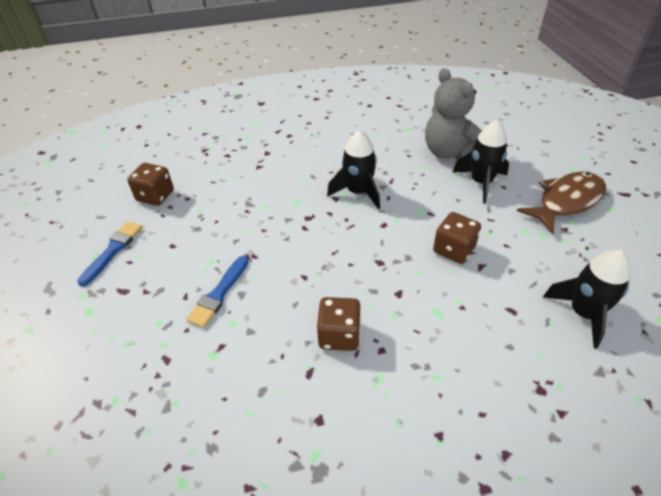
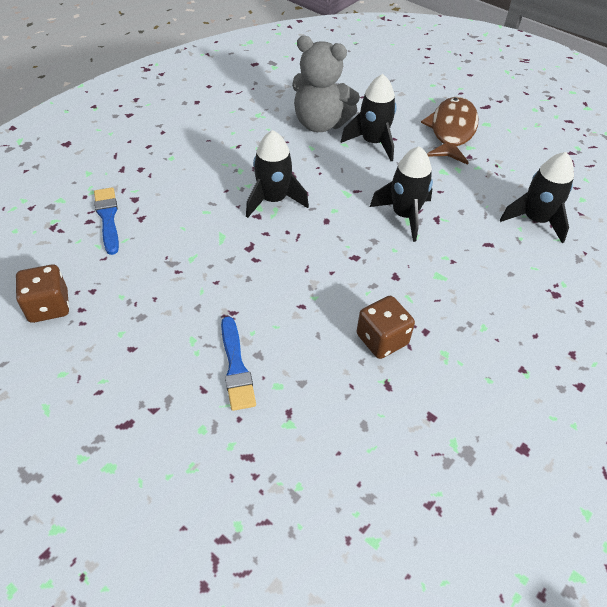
camera: 40 degrees left, 5 degrees up
blue brush [77,222,142,286] -> blue brush moved to [94,187,119,255]
brown dice [433,212,481,264] -> black rocket [370,146,433,242]

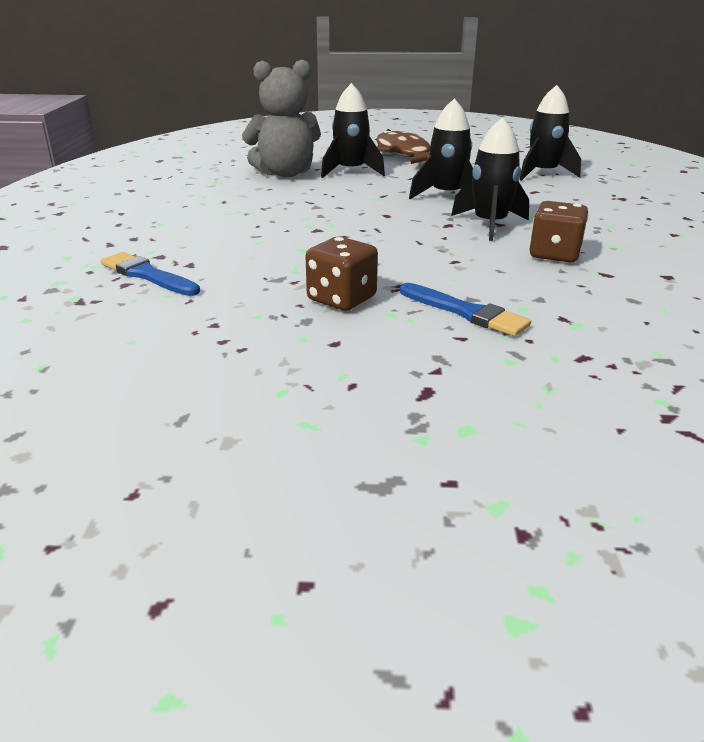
camera: 35 degrees left, 20 degrees down
brown dice [16,264,69,323] -> brown dice moved to [305,237,378,311]
black rocket [246,130,309,218] -> black rocket moved to [451,117,529,241]

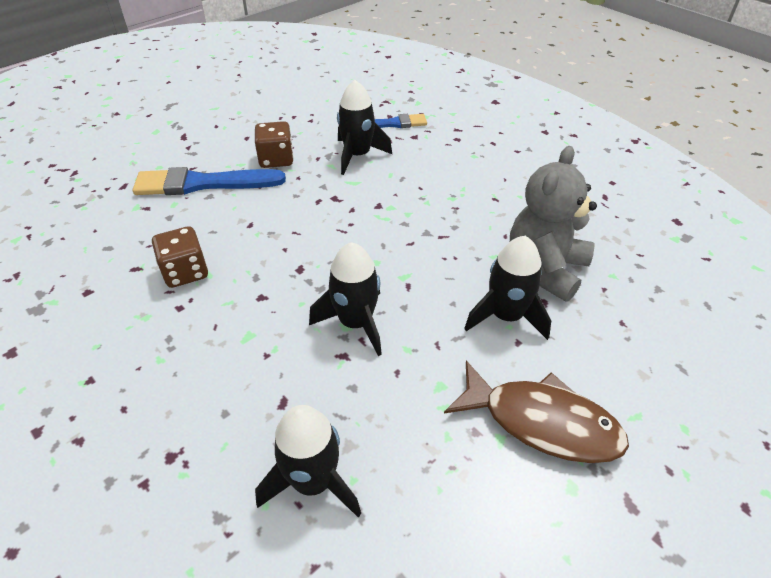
camera: 135 degrees right, 15 degrees up
blue brush [400,283,531,336] -> blue brush [133,167,286,195], size x1.63
black rocket [451,117,529,241] -> black rocket moved to [337,80,393,175]

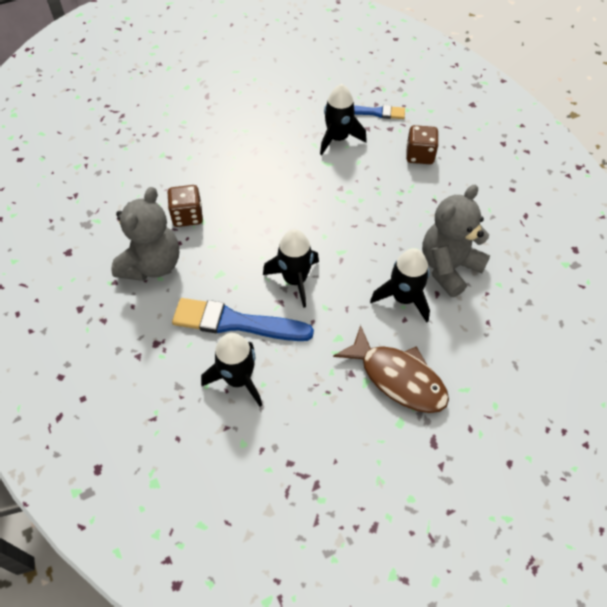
camera: 15 degrees right, 10 degrees up
blue brush [133,167,286,195] -> blue brush moved to [172,298,314,341]
brown dice [255,121,293,168] -> brown dice moved to [406,125,439,164]
none -> grey teddy bear [111,187,179,281]

